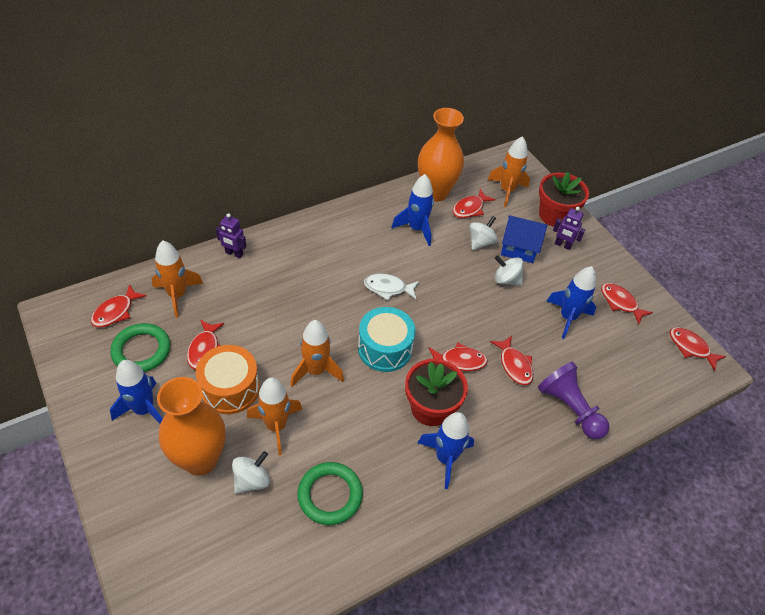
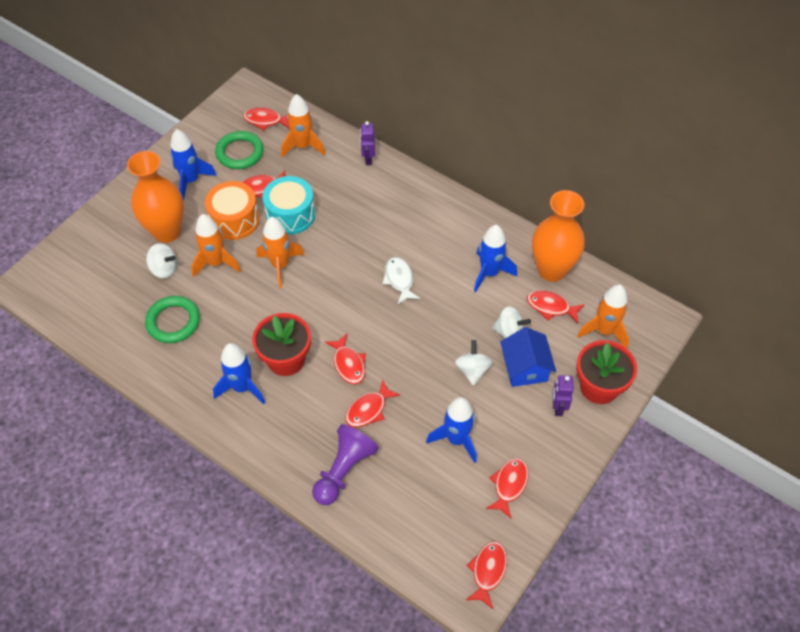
camera: 70 degrees right, 5 degrees up
turquoise drum [358,307,416,372] -> turquoise drum moved to [262,176,315,235]

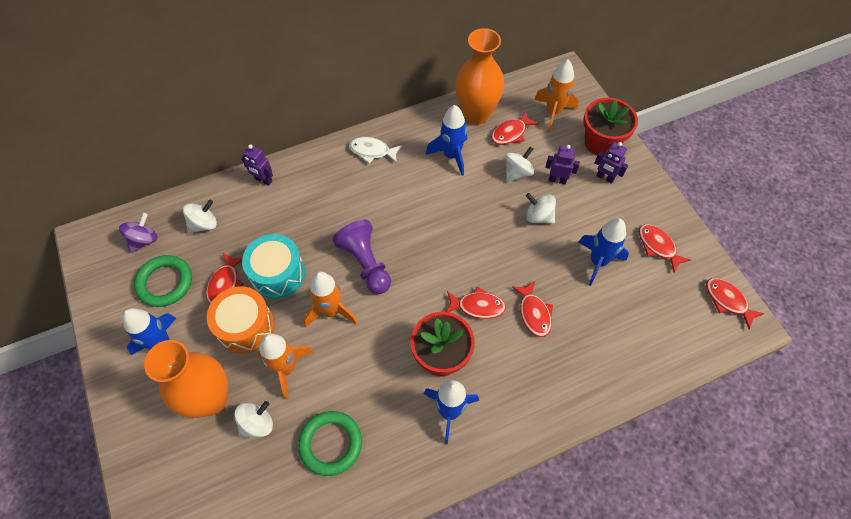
camera: 60 degrees left, 5 degrees up
red fish [243,108,289,131] -> purple spinning top [119,213,157,253]
orange rocket [281,94,325,158] -> white spinning top [183,200,217,233]
purple pawn [312,424,379,505] -> purple pawn moved to [332,219,391,294]
white fish [382,257,420,305] -> white fish moved to [349,137,402,164]
blue house [500,327,556,387] -> purple robot [545,145,580,184]

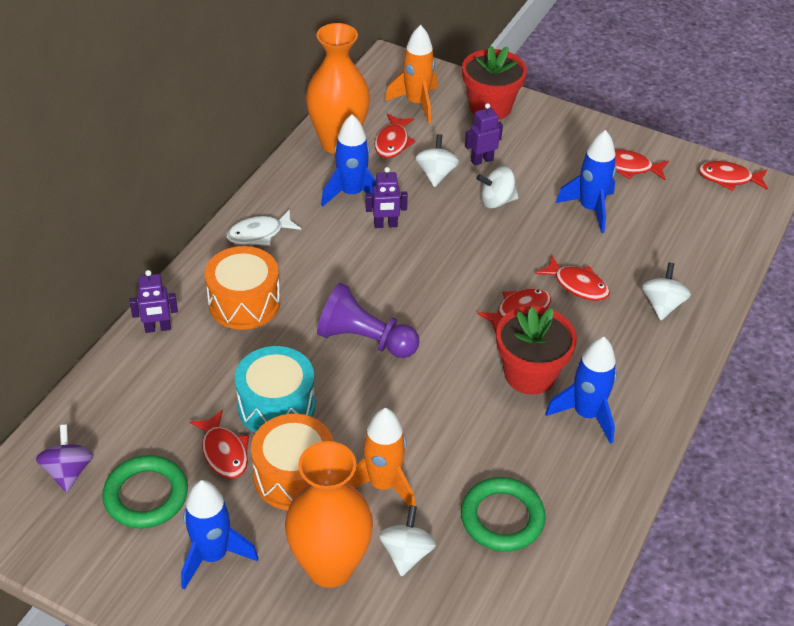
camera: 40 degrees left, 15 degrees down
white spinning top [183,200,217,233] -> white spinning top moved to [642,262,691,320]
orange rocket [304,271,358,327] -> none
purple robot [594,142,628,184] -> purple robot moved to [366,167,408,228]
none -> orange drum [205,246,280,330]

